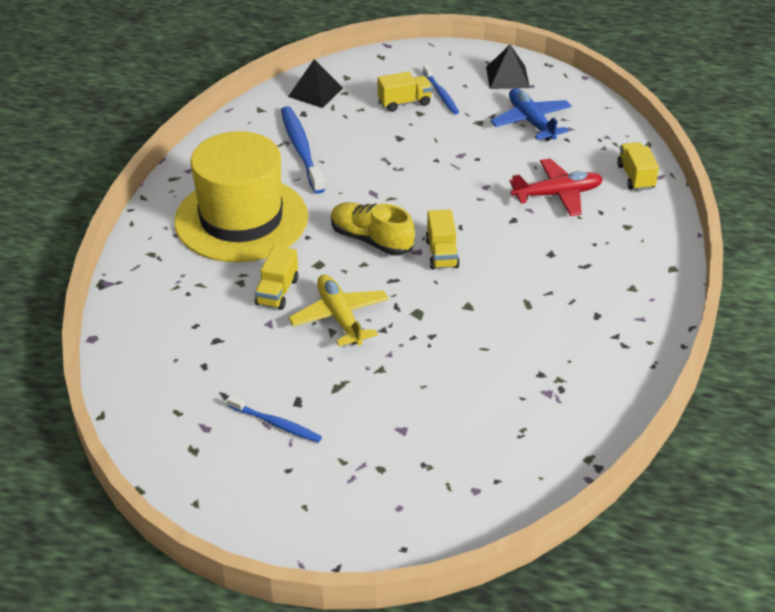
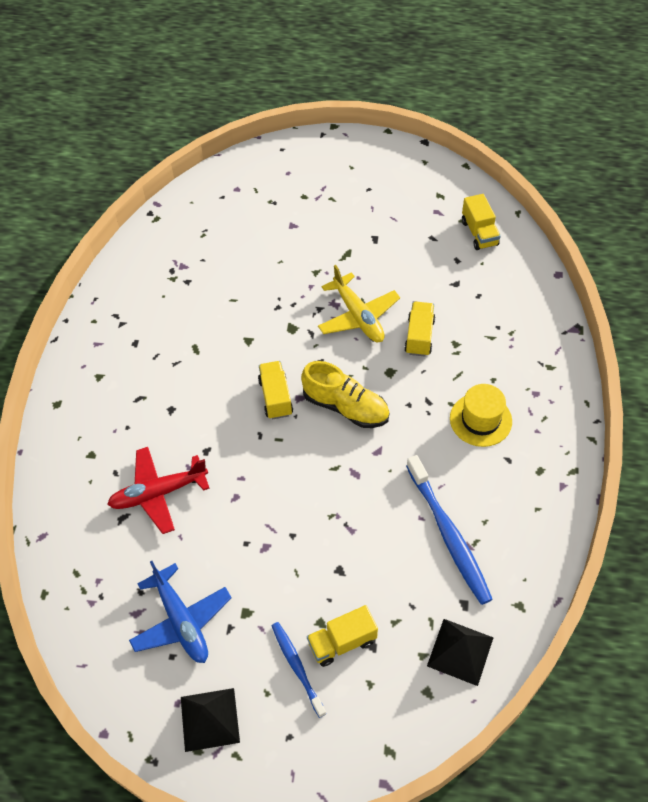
camera: 175 degrees right, 15 degrees up
yellow hat [174,131,308,262] -> yellow hat [450,384,512,447], size x0.46
blue toothbrush [227,395,322,443] -> none
yellow truck [617,142,659,191] -> yellow truck moved to [462,194,501,250]

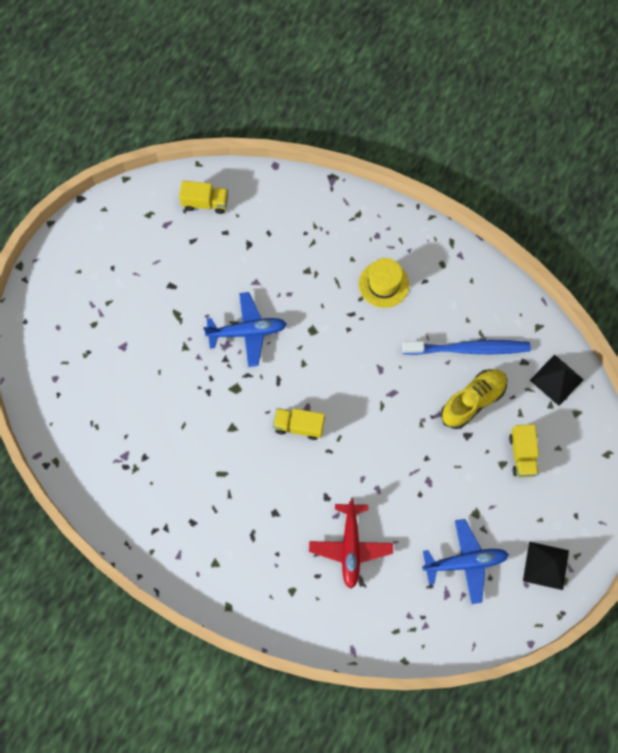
camera: 70 degrees left, 15 degrees up
blue toothbrush [272,622,326,718] -> none
yellow shoe [301,361,390,428] -> yellow shoe moved to [441,369,507,429]
yellow plane [318,265,400,342] -> blue plane [203,292,287,367]
yellow truck [404,301,435,357] -> none

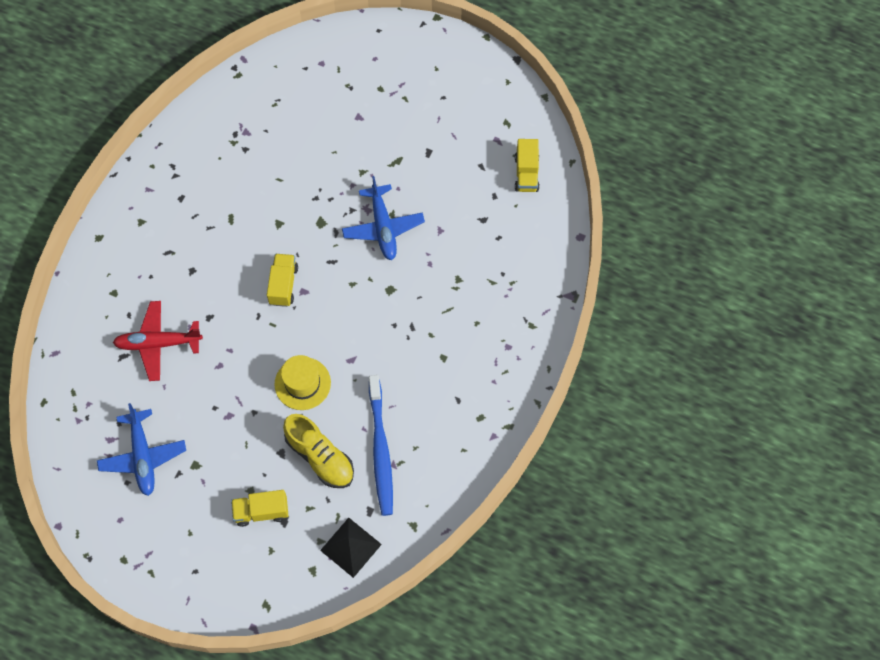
camera: 85 degrees right, 5 degrees down
yellow hat [359,258,409,308] -> yellow hat moved to [275,355,331,410]
black pyramid [523,542,569,590] -> none

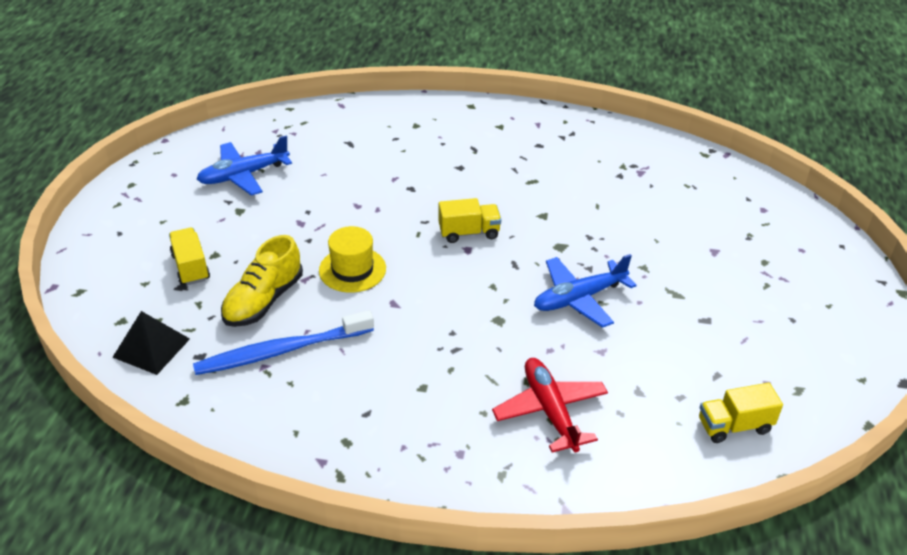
camera: 75 degrees right, 25 degrees down
red plane [113,301,203,381] -> red plane moved to [492,358,608,453]

